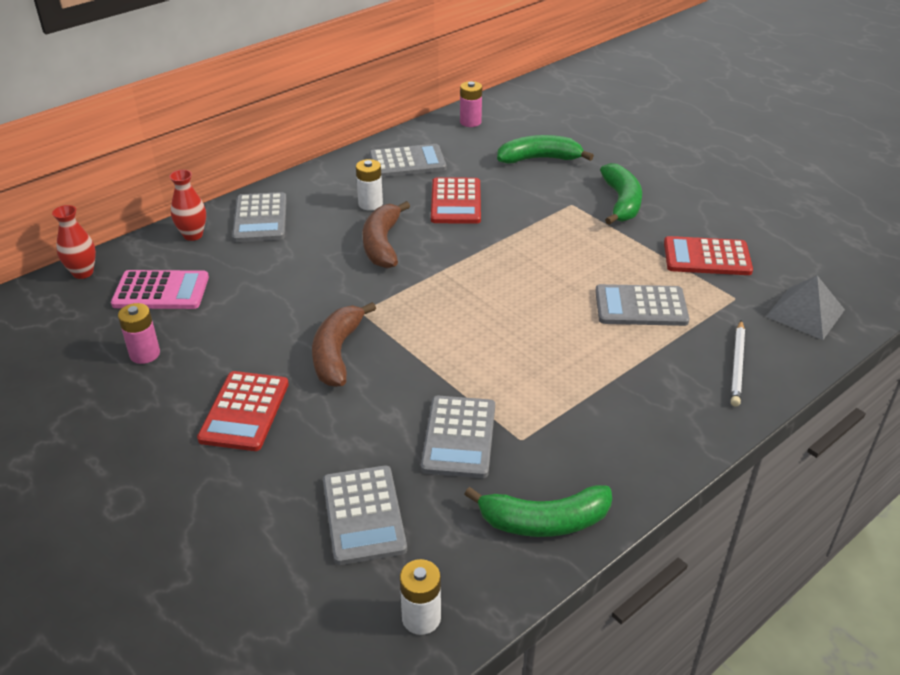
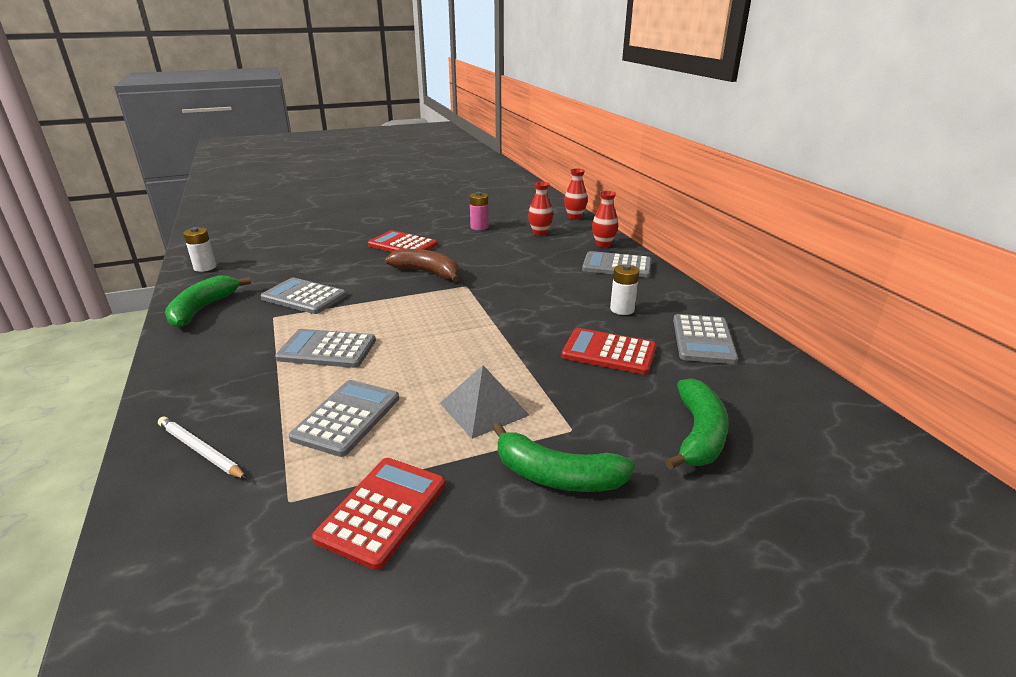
camera: 110 degrees right, 10 degrees down
pink calculator [111,270,209,309] -> red vase [528,182,553,236]
grey calculator [323,465,407,565] -> grey calculator moved to [275,329,376,368]
brown banana [363,201,410,269] -> none
pink battery [460,81,482,127] -> none
grey pyramid [766,276,845,340] -> grey pyramid moved to [440,365,530,439]

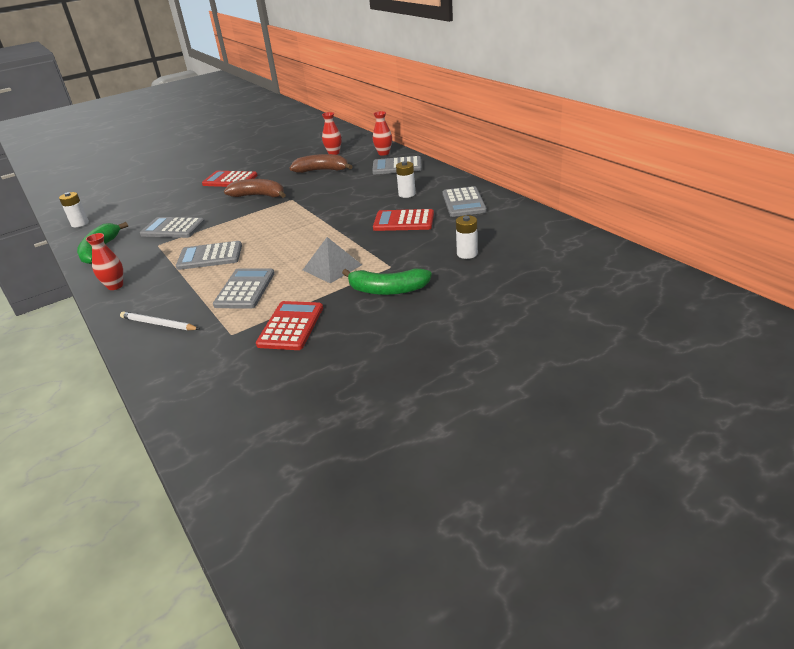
camera: 10 degrees left, 5 degrees up
pink battery [469,192,489,230] -> none
red vase [564,169,588,220] -> red vase moved to [86,233,123,290]
green banana [665,378,729,470] -> white battery [456,215,478,259]
none -> brown banana [290,154,353,173]

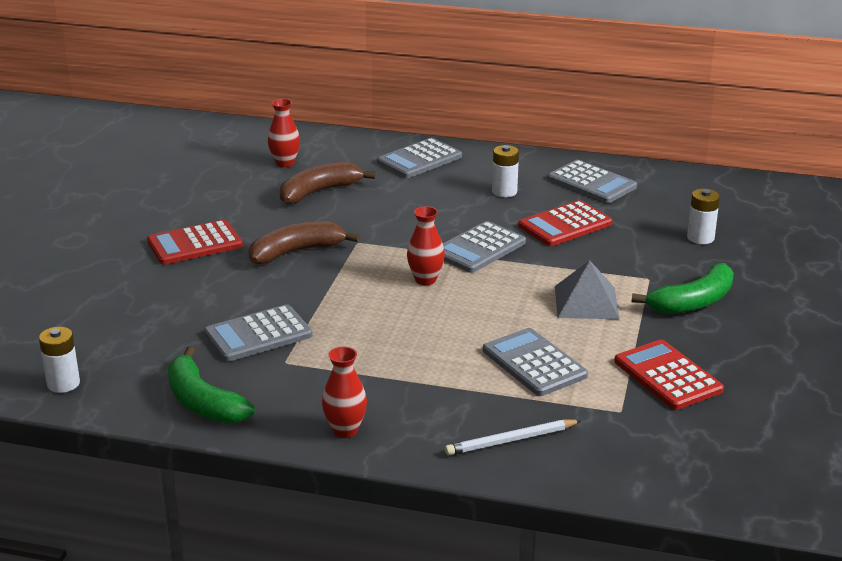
camera: 45 degrees left, 5 degrees down
grey calculator [176,241,242,270] -> grey calculator moved to [443,221,526,273]
red vase [373,111,392,156] -> red vase moved to [407,206,445,285]

